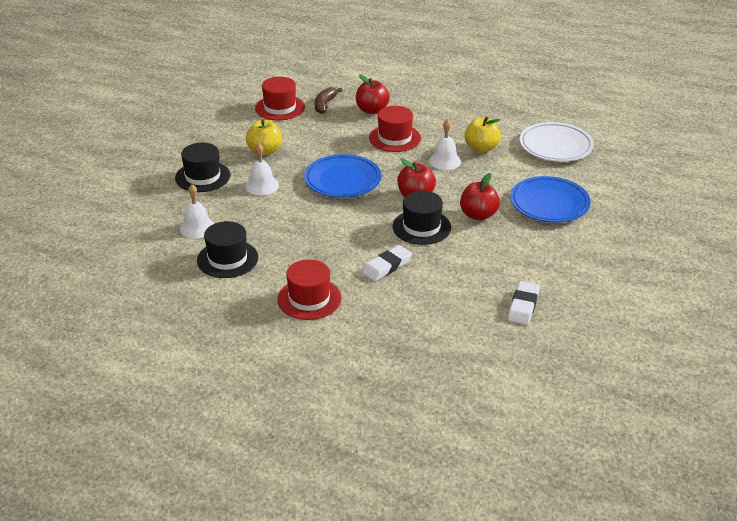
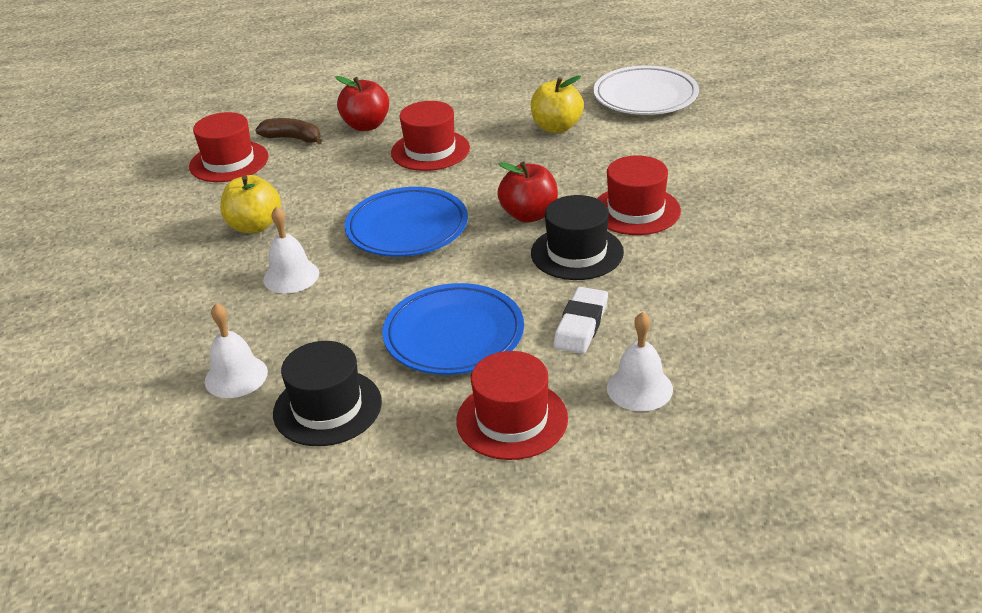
camera: 25 degrees left, 0 degrees up
black hat [175,143,230,192] -> none
brown banana [315,87,342,114] -> brown banana turned 120 degrees clockwise [255,118,322,145]
white bell [429,119,461,170] -> white bell moved to [607,312,673,411]
red apple [460,173,500,221] -> red hat [597,155,681,235]
white eraser [508,281,540,325] -> none
blue plate [510,176,591,222] -> blue plate moved to [382,283,524,375]

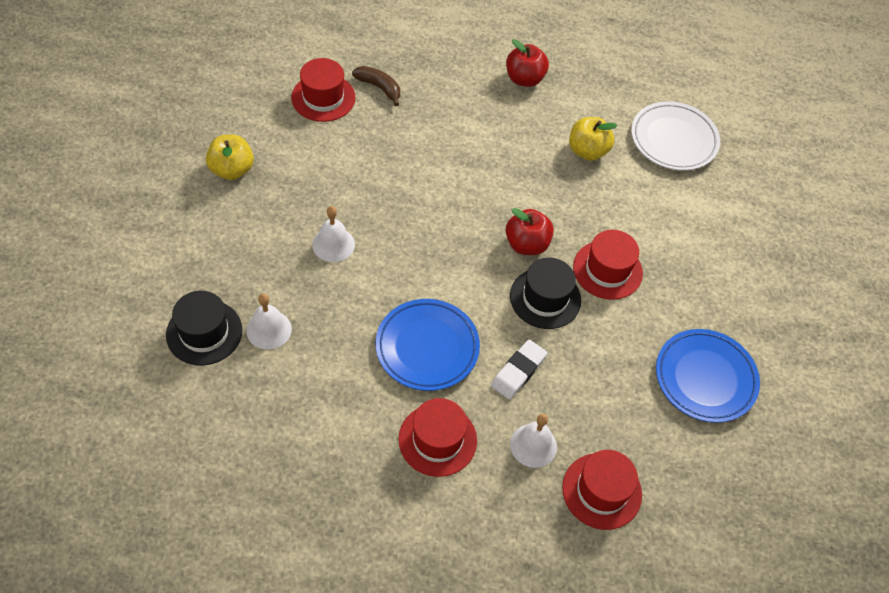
camera: 10 degrees right, 20 degrees up
yellow apple [220,175,281,233] -> yellow apple moved to [206,134,254,180]
black hat [273,341,382,446] -> black hat moved to [166,291,242,365]
red apple [336,76,389,131] -> red apple moved to [506,39,549,87]
blue plate [345,187,468,257] -> blue plate moved to [656,329,760,423]
red hat [391,101,470,171] -> red hat moved to [562,450,642,530]

